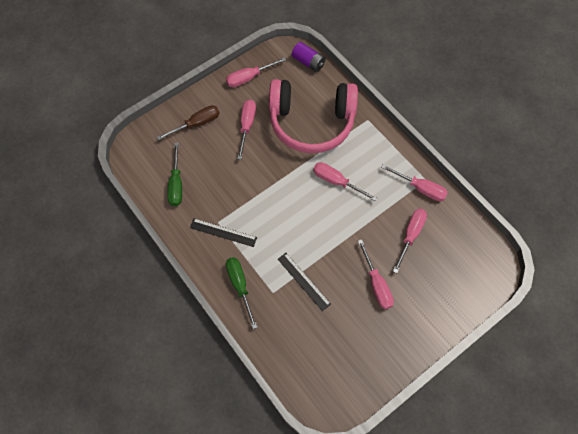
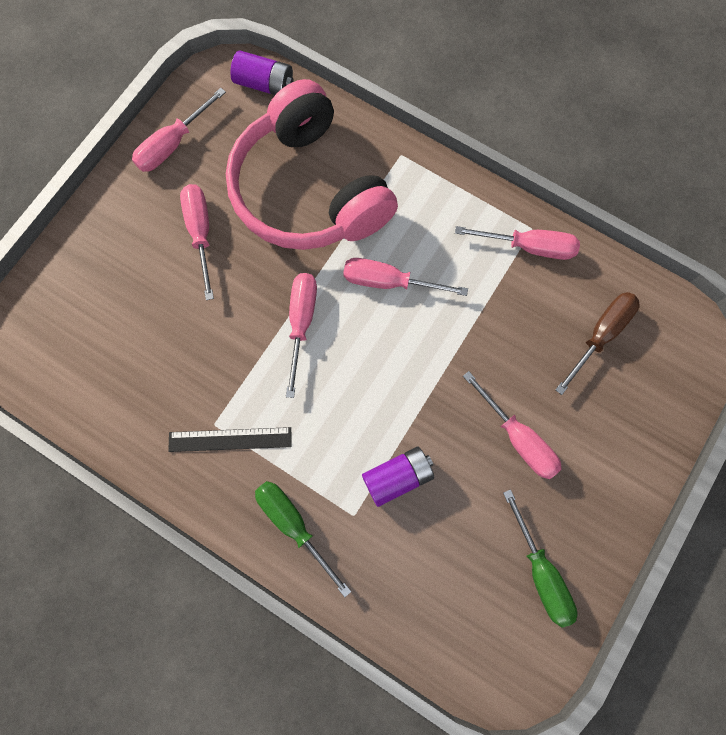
camera: 20 degrees left, 10 degrees up
brown screwdriver [157,105,220,140] -> brown screwdriver moved to [555,292,640,395]
green screwdriver [167,143,182,206] -> green screwdriver moved to [503,489,578,628]
pink headphones [269,79,358,153] -> pink headphones turned 75 degrees clockwise [226,79,398,250]
black ruler [278,253,331,311] -> purple battery [362,447,434,507]
pink screwdriver [393,209,427,273] -> pink screwdriver moved to [286,273,317,398]

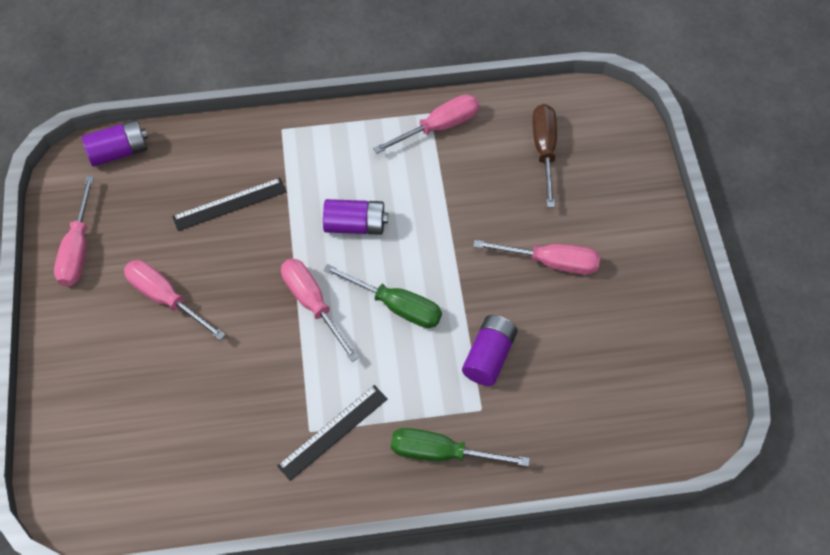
camera: 40 degrees left, 15 degrees down
pink headphones [226,79,398,250] -> black ruler [172,178,286,231]
pink screwdriver [343,258,468,296] -> purple battery [323,199,388,235]
green screwdriver [503,489,578,628] -> green screwdriver moved to [324,264,442,328]

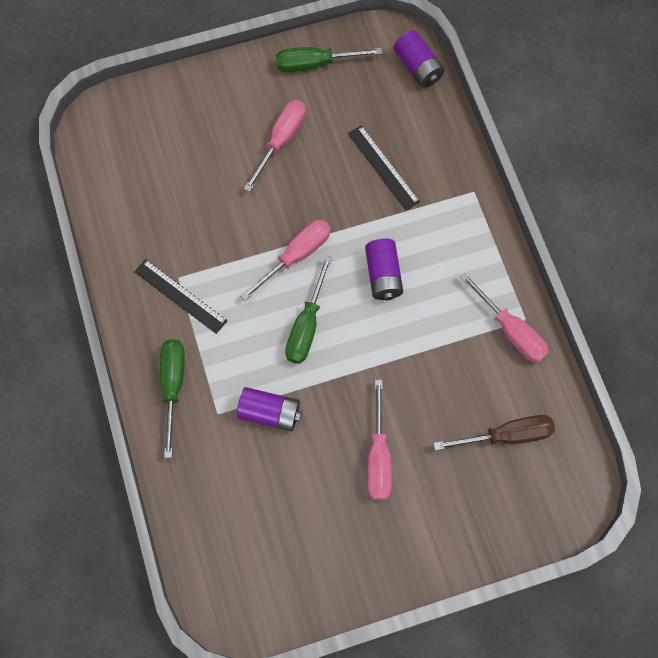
camera: 80 degrees right, 10 degrees up
pink screwdriver [54,176,94,287] -> green screwdriver [276,47,383,72]

